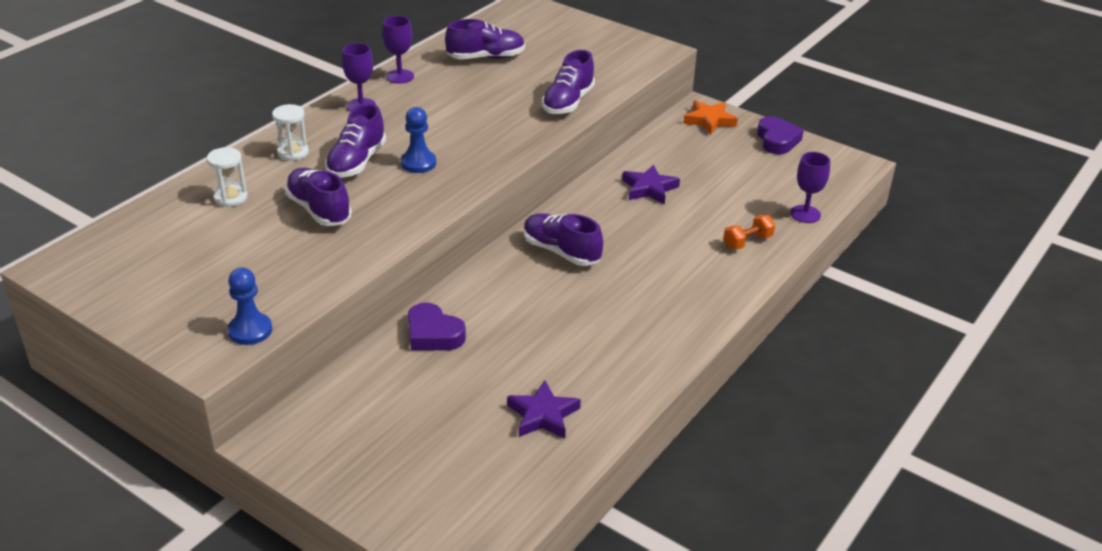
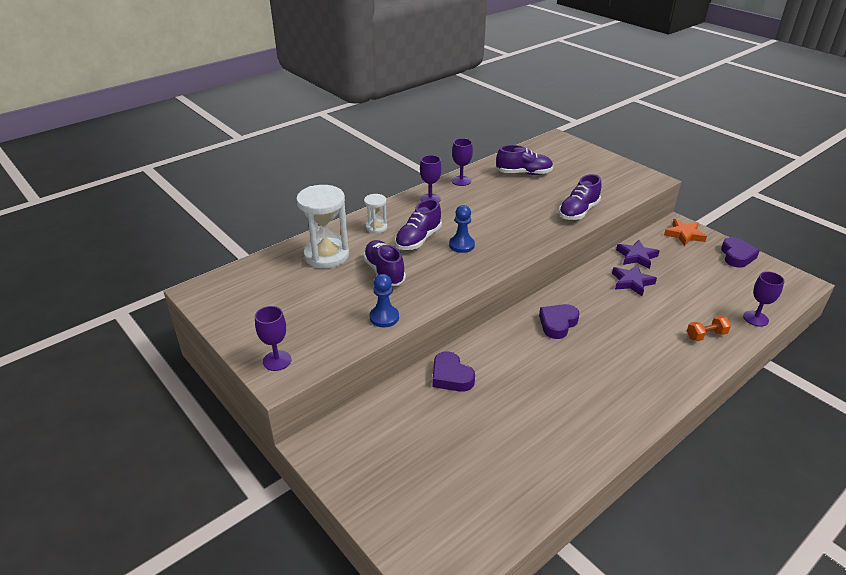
camera: 15 degrees right, 0 degrees up
white hourglass [207,147,248,207] -> white hourglass [296,185,349,268], size x1.95
blue pawn [228,268,272,345] -> blue pawn moved to [369,274,399,327]
purple star [507,380,581,439] -> purple star moved to [616,240,660,269]
purple shoe [524,213,603,266] -> purple heart [539,304,580,339]
none -> purple goblet [255,306,291,371]

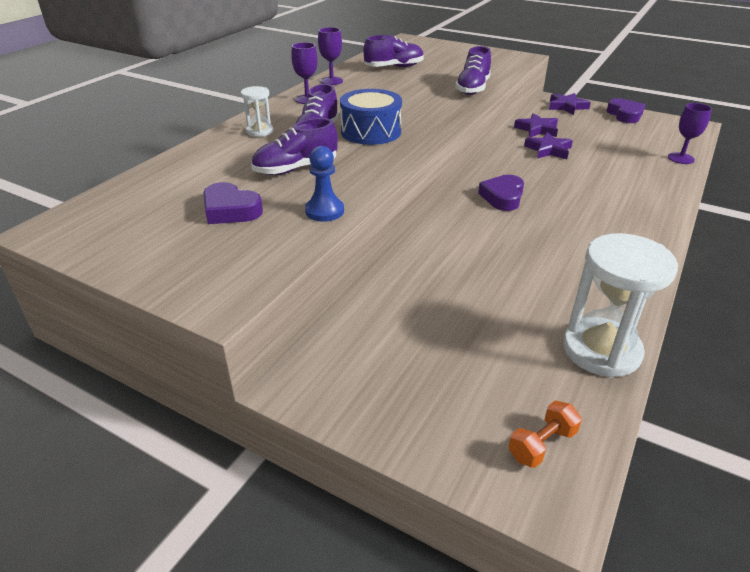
camera: 20 degrees left, 0 degrees up
purple goblet [255,306,291,371] -> none
white hourglass [296,185,349,268] -> white hourglass moved to [563,233,678,378]
purple shoe [363,240,406,286] -> purple shoe turned 75 degrees counterclockwise [251,118,338,175]
purple heart [432,351,475,392] -> purple heart moved to [203,182,263,224]
blue pawn [449,205,475,253] -> blue drum [340,89,402,145]
orange star [664,219,707,246] -> purple star [549,93,591,115]
orange dumbbell [687,316,731,341] -> orange dumbbell moved to [509,400,582,468]

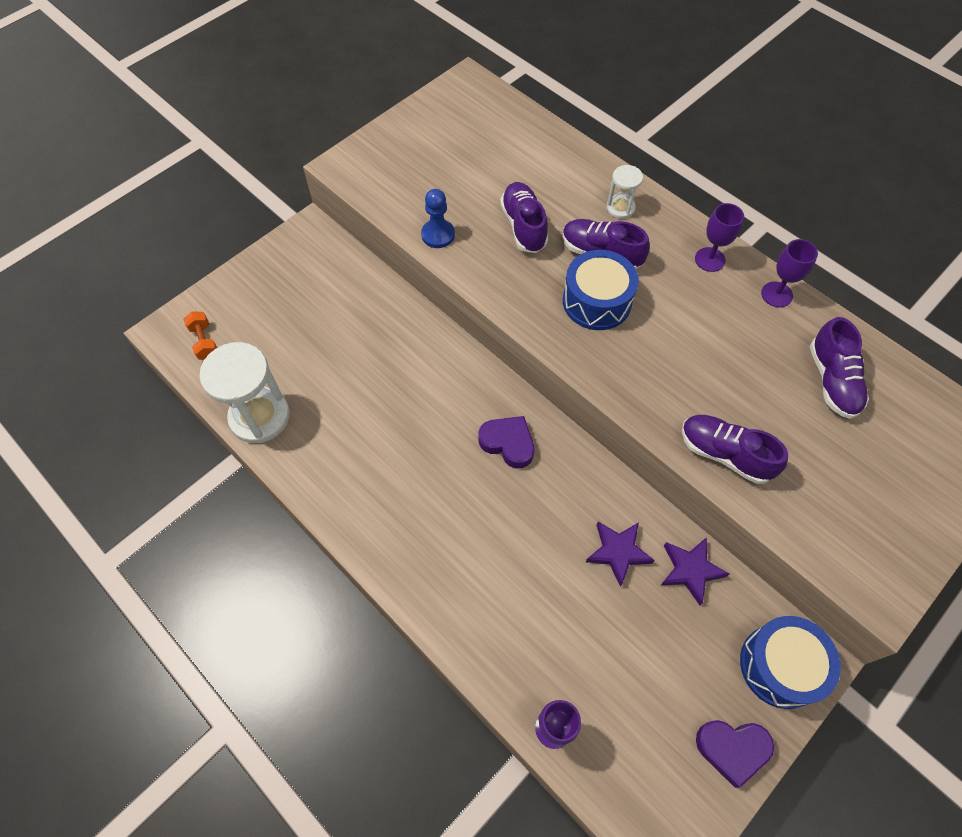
camera: 105 degrees right, 25 degrees up
purple heart [203,182,263,224] -> none
purple star [549,93,591,115] -> blue drum [740,616,841,709]

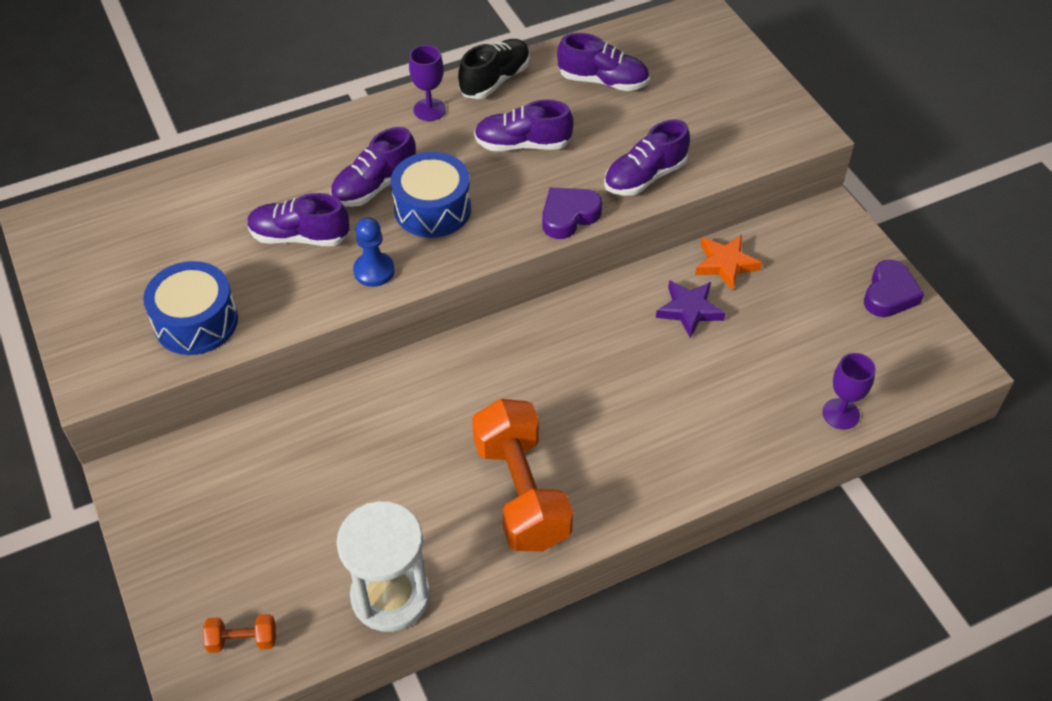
camera: 70 degrees left, 10 degrees down
blue pawn [421,189,455,248] -> blue pawn moved to [353,217,395,287]
purple heart [479,416,535,468] -> purple heart moved to [542,187,602,239]
white hourglass [606,165,643,219] -> none
purple star [661,537,729,605] -> orange star [695,235,762,291]
blue drum [740,616,841,709] -> blue drum moved to [143,261,238,355]
purple goblet [761,239,818,307] -> black shoe [458,39,530,99]
none -> orange dumbbell [472,399,573,551]
none -> purple shoe [474,99,574,151]

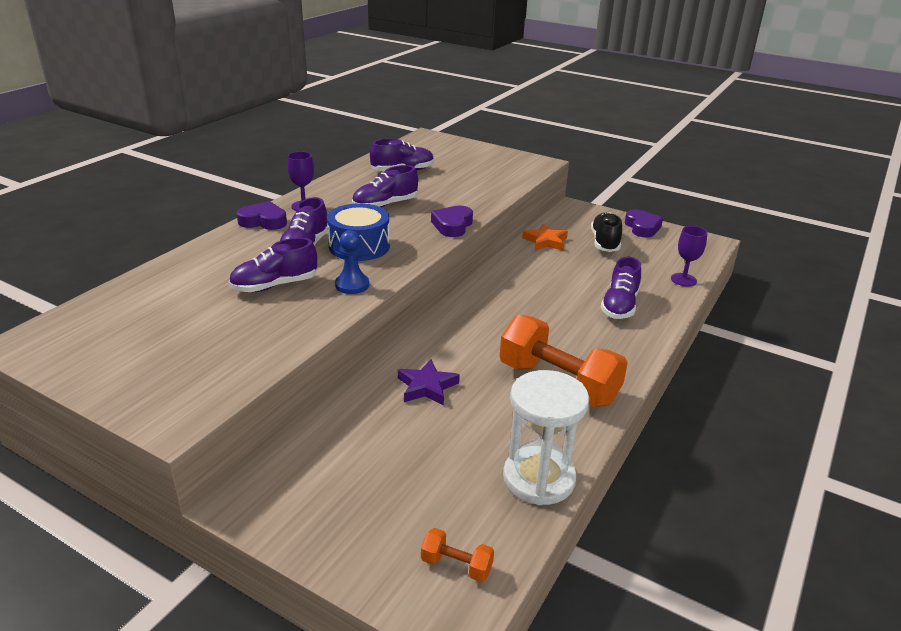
camera: 35 degrees left, 20 degrees down
blue drum [143,261,238,355] -> none
orange dumbbell [203,614,276,653] -> orange dumbbell turned 60 degrees clockwise [421,528,494,582]
black shoe [458,39,530,99] -> black shoe moved to [591,212,622,252]
purple shoe [604,119,690,196] -> purple shoe moved to [601,257,641,319]
purple star [656,280,726,339] -> purple star moved to [398,359,460,406]
none -> purple heart [237,201,287,230]

